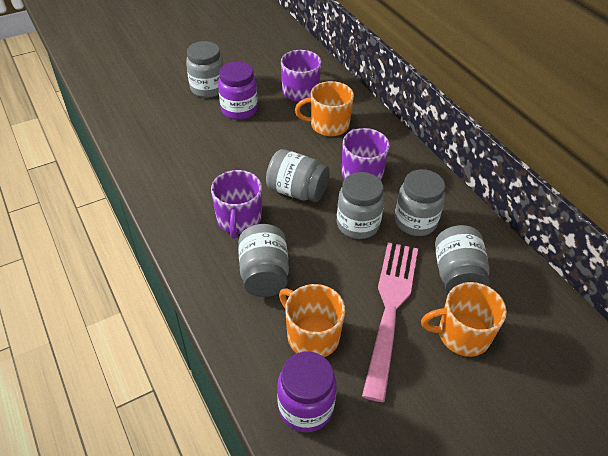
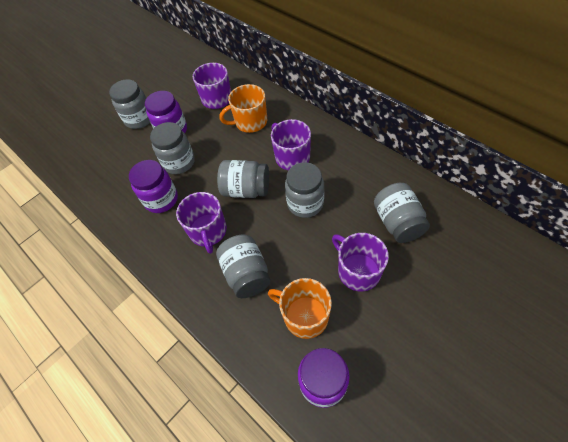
camera: 10 degrees left, 10 degrees up
pink fork [362,242,418,402] -> purple mug [332,233,389,292]
grey jar [395,169,445,236] -> grey jar moved to [150,122,195,174]
orange mug [421,282,507,357] -> none
none -> purple jar [129,160,178,213]

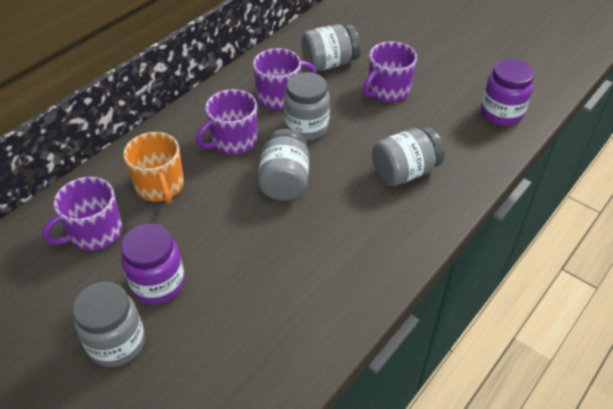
camera: 100 degrees left, 10 degrees down
purple jar [129,160,178,213] -> none
grey jar [150,122,195,174] -> none
purple mug [176,192,227,254] -> purple mug moved to [253,48,316,110]
orange mug [268,278,332,339] -> none

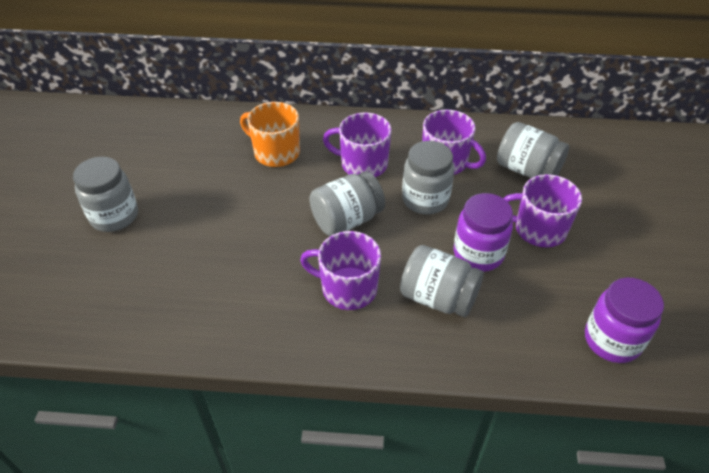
camera: 55 degrees right, 0 degrees up
purple mug [42,177,123,251] -> purple mug moved to [300,231,381,310]
purple jar [121,224,185,305] -> purple jar moved to [454,193,513,272]
orange mug [123,132,184,204] -> orange mug turned 90 degrees clockwise [240,102,300,167]

